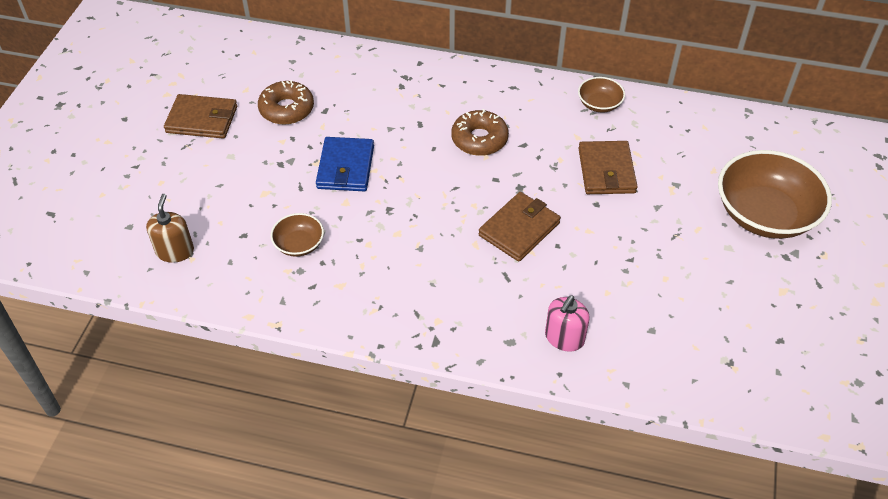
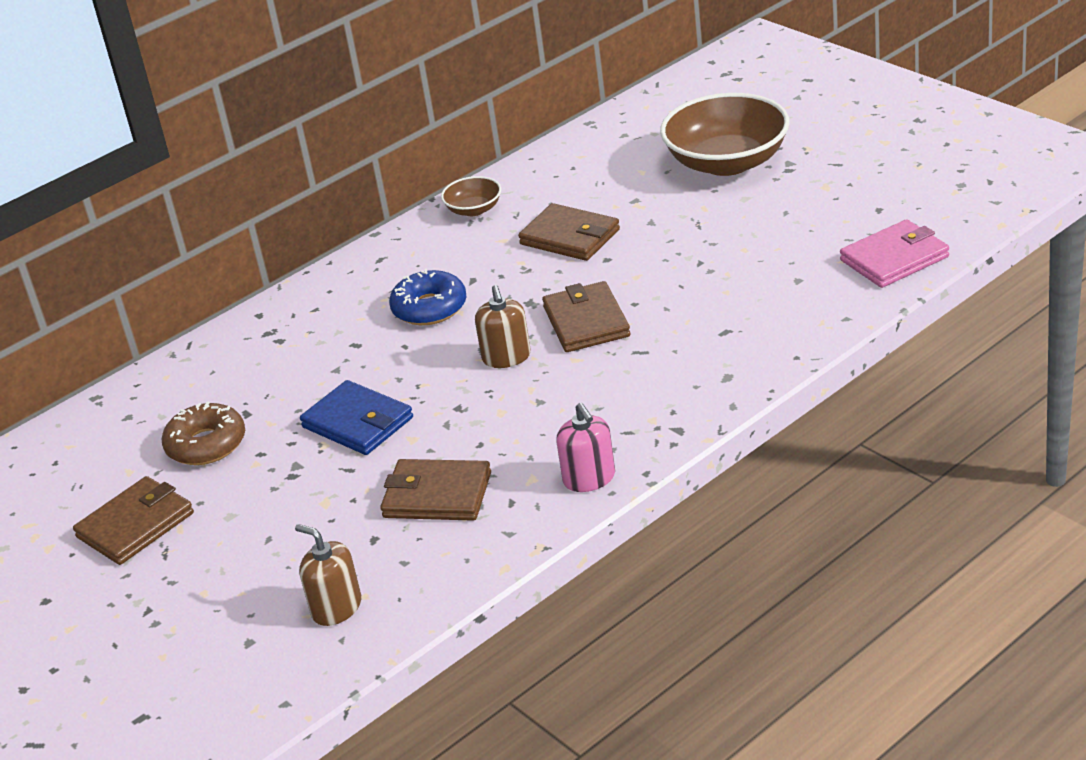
camera: 50 degrees left, 15 degrees down
brown bowl [271,213,324,257] -> brown wallet [380,459,491,521]
brown donut [451,109,509,156] -> blue donut [389,269,466,325]
pink soap dispenser [545,295,589,352] -> pink soap dispenser moved to [556,403,615,492]
none -> brown soap dispenser [475,285,531,368]
none -> pink wallet [840,219,949,288]

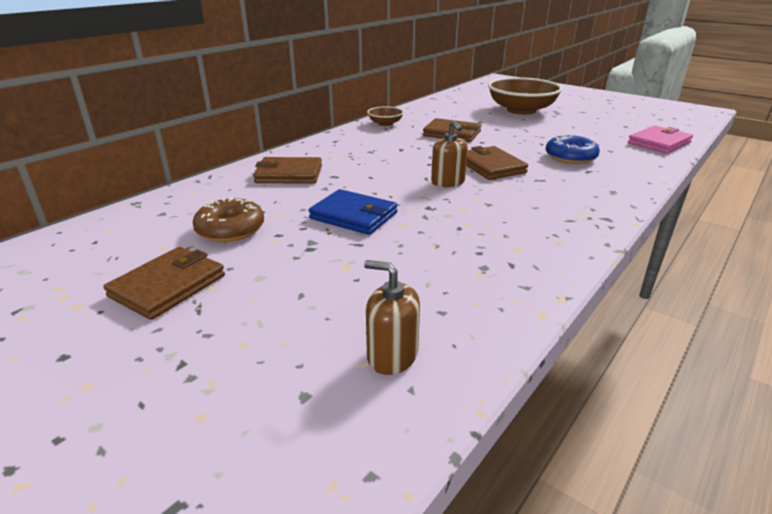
camera: 15 degrees left, 5 degrees down
brown wallet [380,459,491,521] -> brown wallet moved to [253,157,322,184]
blue donut [389,269,466,325] -> blue donut moved to [546,134,600,164]
pink soap dispenser [556,403,615,492] -> none

